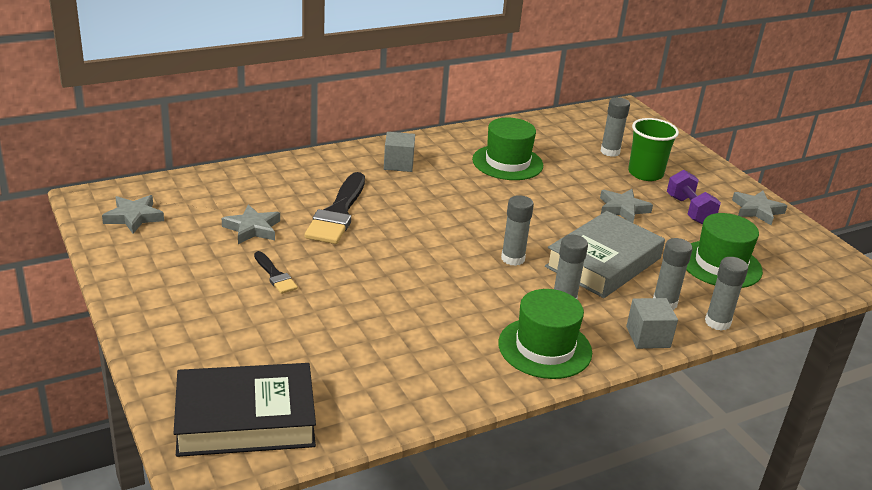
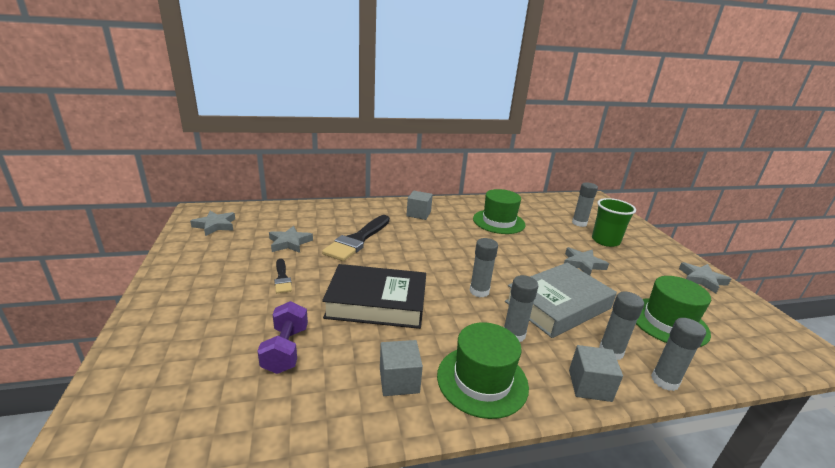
camera: 15 degrees right, 5 degrees down
black book [174,363,316,457] -> black book moved to [322,264,426,329]
purple dumbbell [667,170,721,225] -> purple dumbbell moved to [257,301,308,374]
none -> grey cube [380,340,423,396]

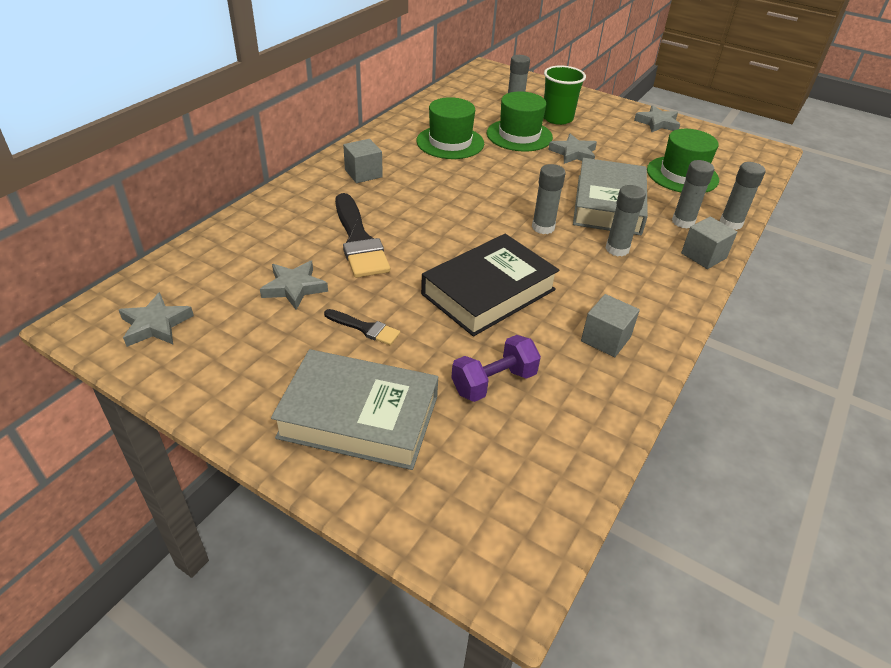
camera: 45 degrees left, 15 degrees up
purple dumbbell [257,301,308,374] -> purple dumbbell turned 75 degrees counterclockwise [451,335,541,402]
green hat [437,322,529,419] -> green hat moved to [487,92,553,151]
none -> grey book [271,349,438,470]

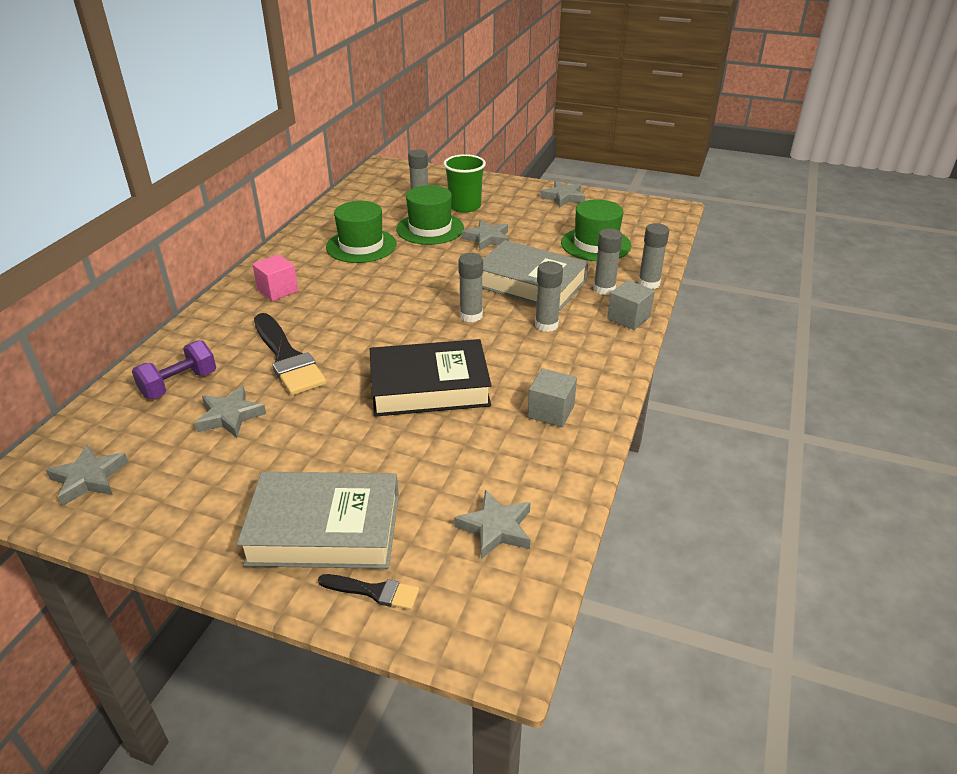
camera: 10 degrees left, 5 degrees down
black brush [324,309,400,345] -> black brush moved to [318,574,419,610]
grey cube [343,139,383,183] -> pink cube [252,254,299,301]
black book [421,234,559,337] -> black book turned 45 degrees clockwise [370,339,492,417]
purple dumbbell [451,335,541,402] -> purple dumbbell moved to [132,340,216,399]
grey book [573,158,648,235] -> grey book turned 60 degrees counterclockwise [482,240,588,311]
none -> grey star [454,490,531,559]

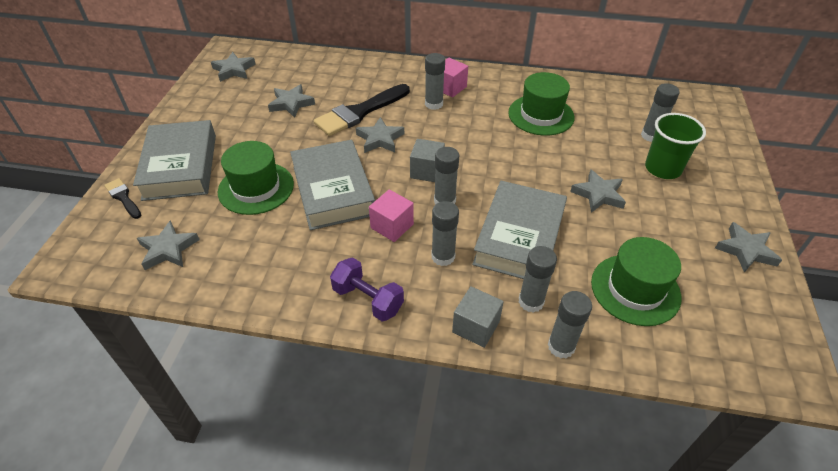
camera: 80 degrees right, 10 degrees up
purple dumbbell [132,340,216,399] -> purple dumbbell moved to [330,257,404,322]
black brush [318,574,419,610] -> black brush turned 135 degrees clockwise [104,178,141,219]
black book [370,339,492,417] -> grey book [290,140,375,230]
green hat [396,185,464,245] -> green hat moved to [218,141,294,215]
grey cube [528,368,577,427] -> grey cube moved to [410,139,445,182]
none -> grey star [356,117,404,153]
none -> pink cube [369,189,414,242]
none -> grey glue stick [425,53,445,110]

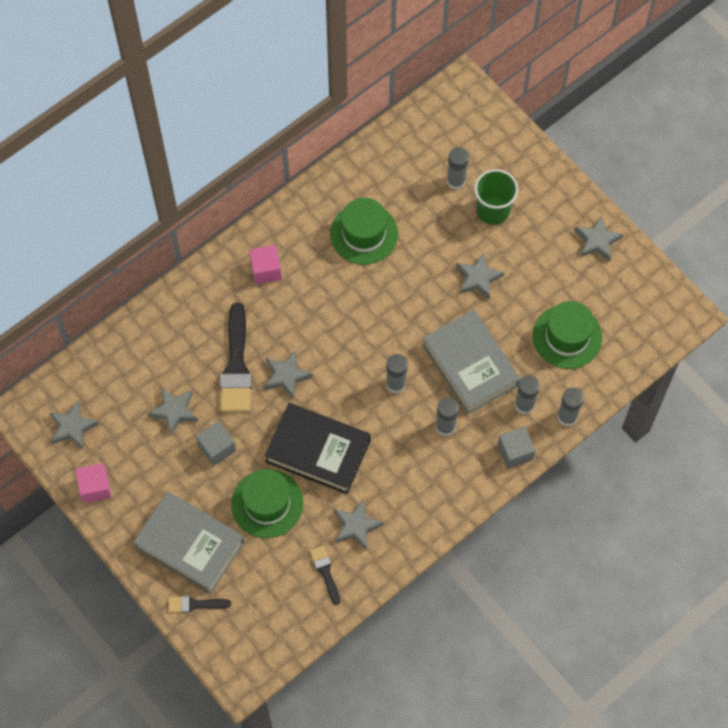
camera: 50 degrees left, 20 degrees up
grey star [137,220,200,270] -> grey star moved to [334,499,384,550]
grey book [290,140,375,230] -> black book [265,403,371,494]
purple dumbbell [330,257,404,322] -> none
pink cube [369,189,414,242] -> pink cube moved to [76,463,111,503]
grey cube [410,139,445,182] -> grey cube moved to [196,421,236,466]
grey glue stick [425,53,445,110] -> none
none -> black brush [310,545,340,605]

